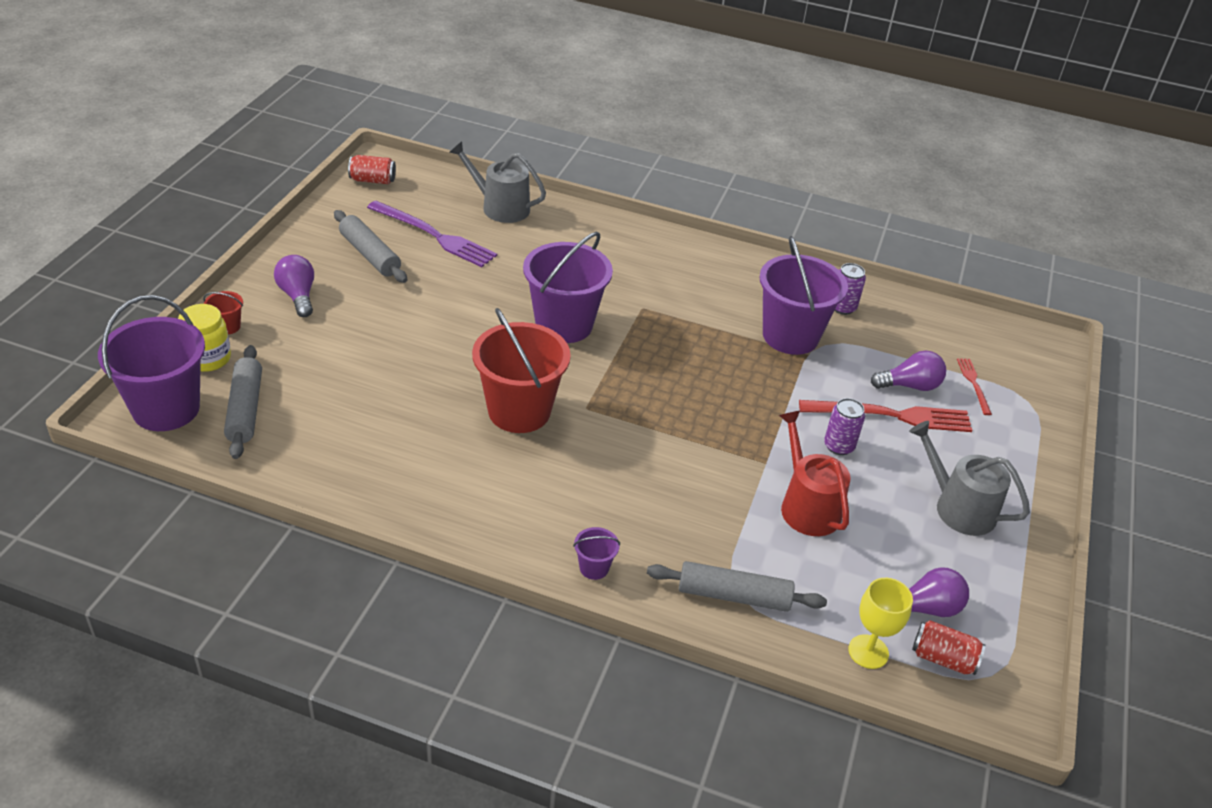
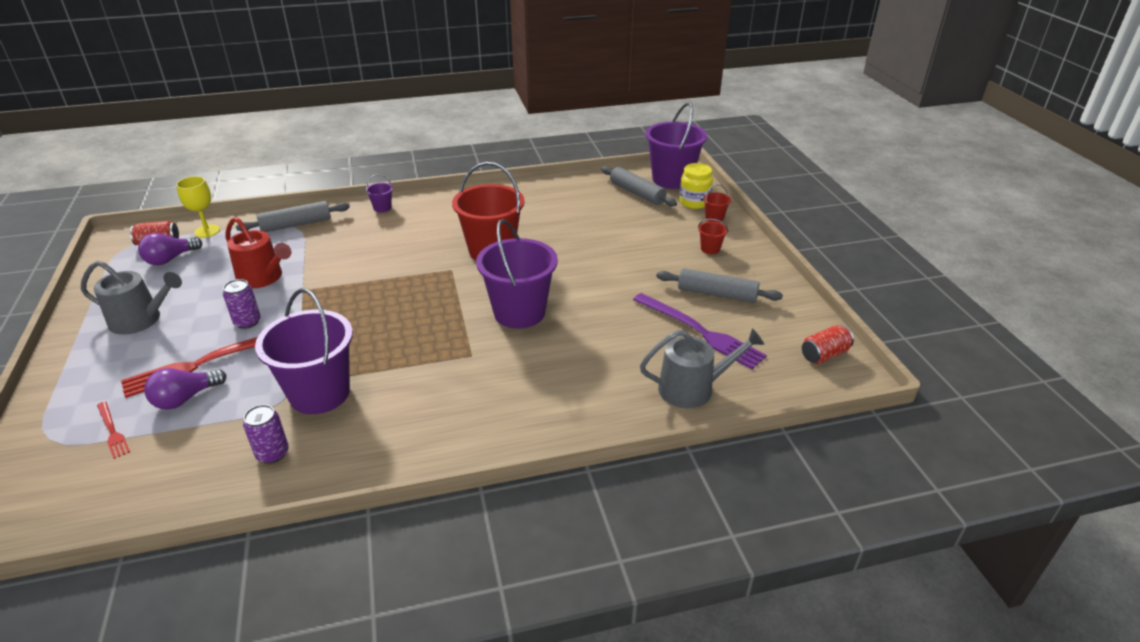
camera: 150 degrees right, 5 degrees down
purple light bulb [274,255,314,317] -> red bucket [698,219,728,254]
purple fork [367,201,497,267] -> purple fork turned 135 degrees counterclockwise [633,293,767,369]

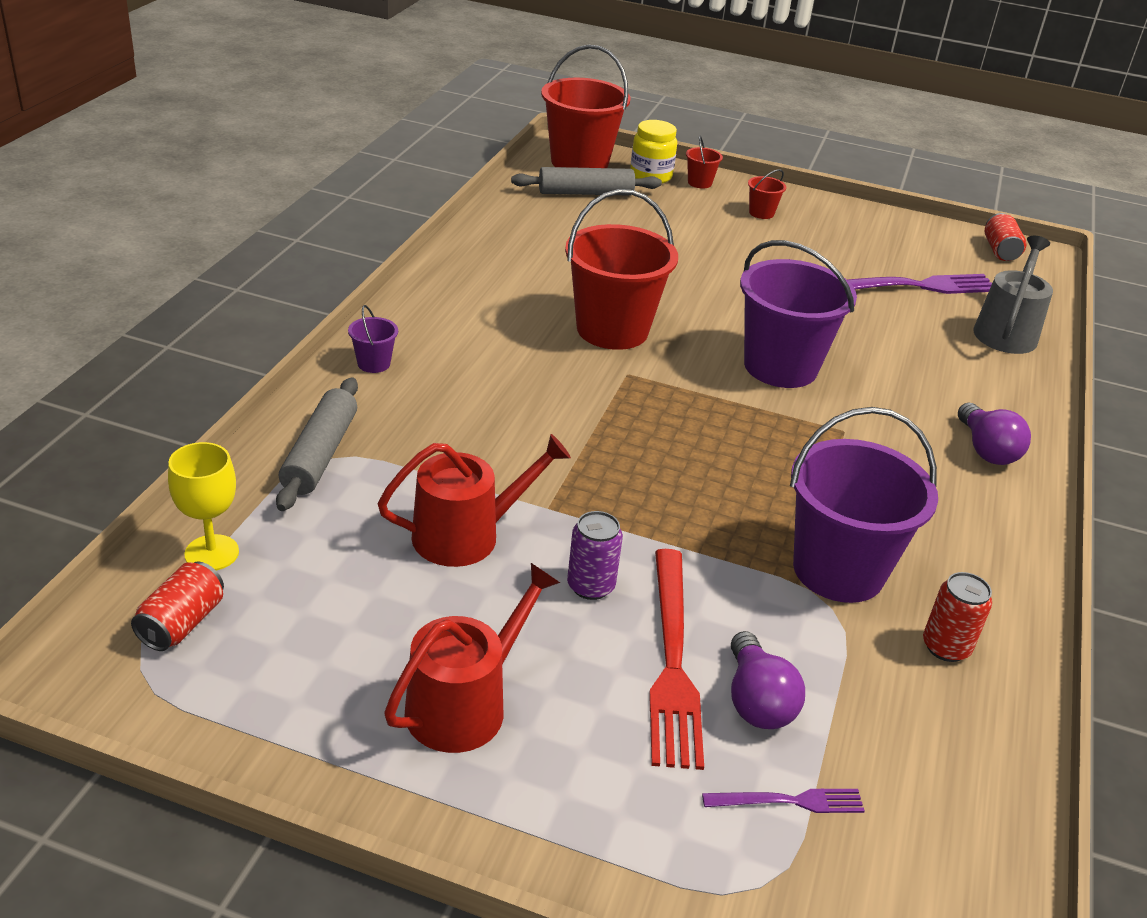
camera: 60 degrees left, 0 degrees up
grey watering can [81,261,182,335] -> red watering can [384,563,560,753]
red fork [97,401,130,459] -> purple fork [702,789,865,813]
purple light bulb [138,233,202,266] -> purple light bulb moved to [958,403,1031,465]
purple can [243,405,289,464] -> red can [923,572,992,662]
purple bucket [645,102,707,189] -> red bucket [541,45,631,168]
grey rolling pin [656,268,783,303] -> none

